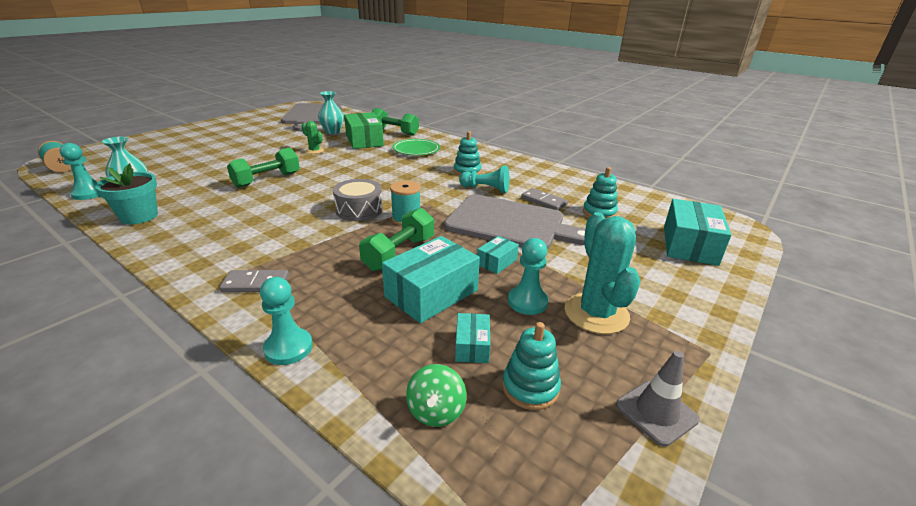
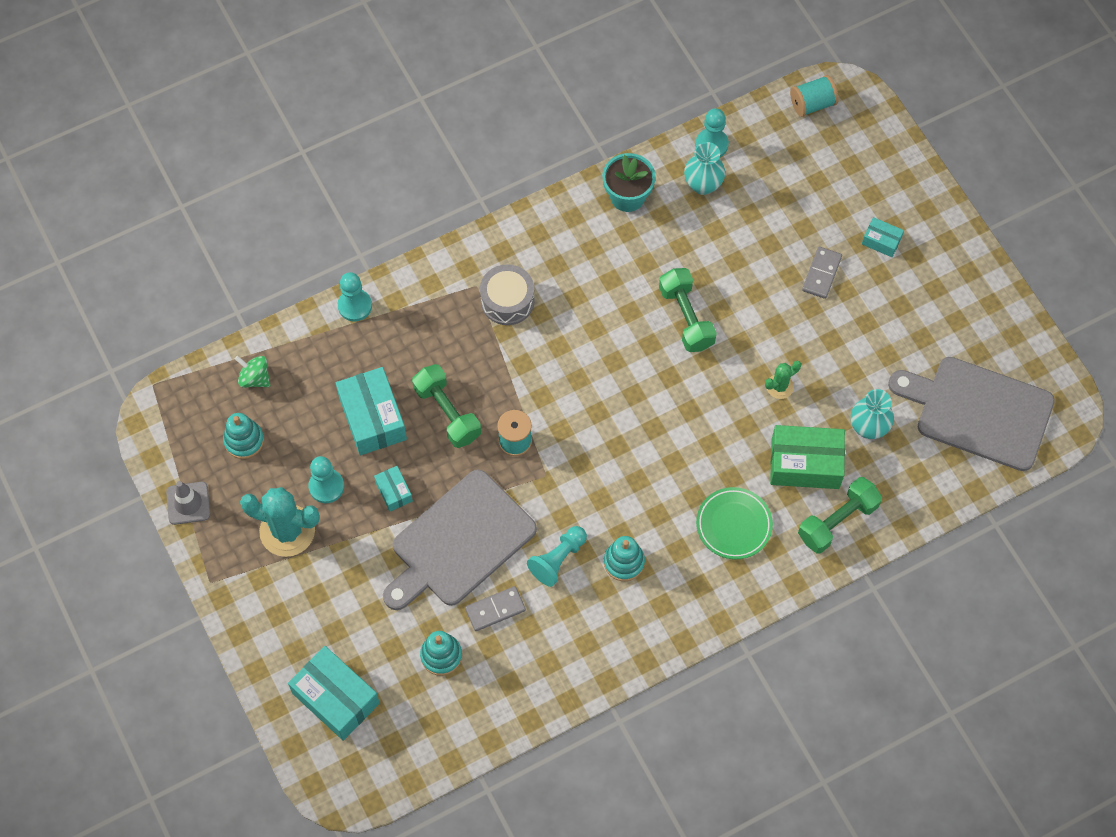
camera: 115 degrees right, 35 degrees up
grey domino [220,270,289,292] -> grey domino moved to [802,247,842,299]
grey drum [333,179,383,221] -> grey drum moved to [480,264,535,325]
turquoise box [455,313,490,363] -> turquoise box moved to [862,217,904,257]

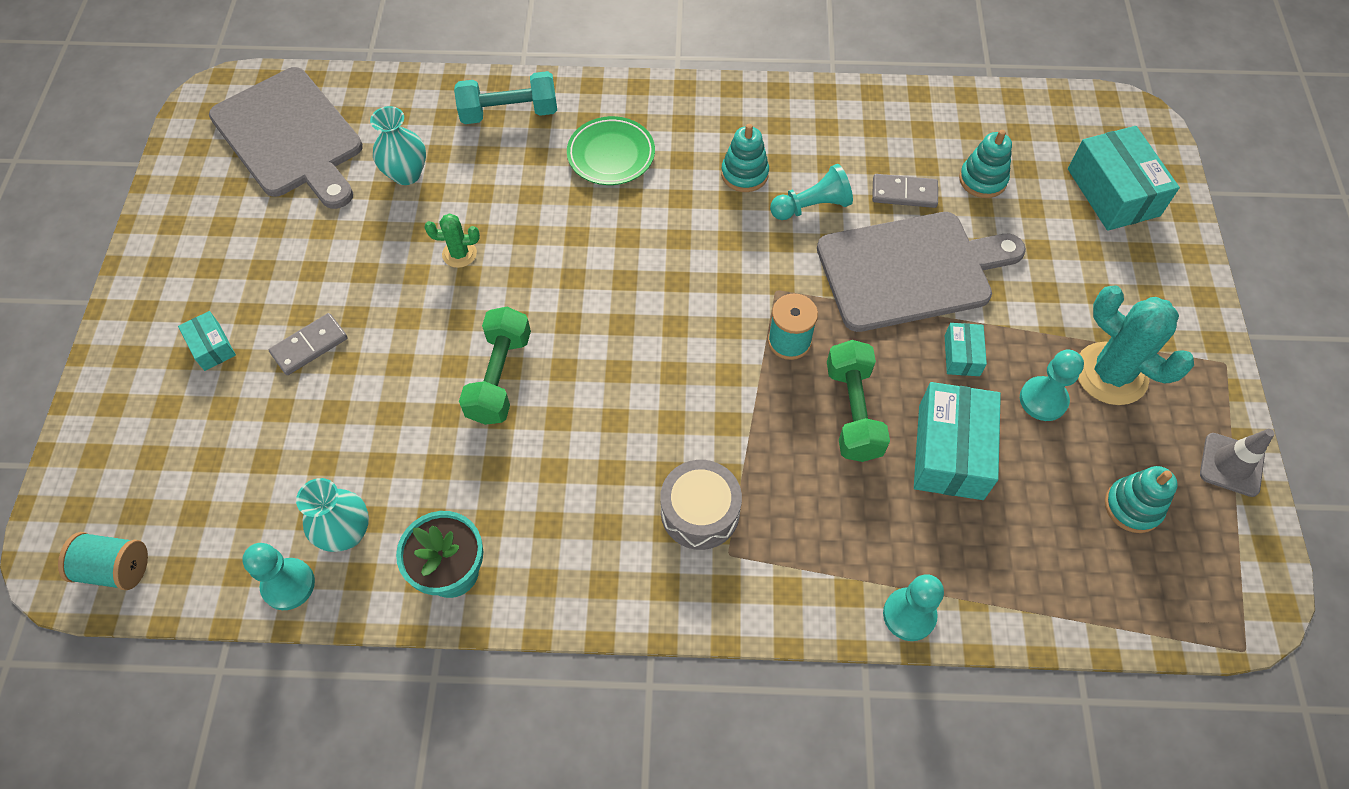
camera: 150 degrees left, 5 degrees down
green spinning top [235,356,270,388] -> none
green box [770,425,845,489] -> none
green dumbbell [798,477,882,553] -> turquoise dumbbell [454,71,557,124]

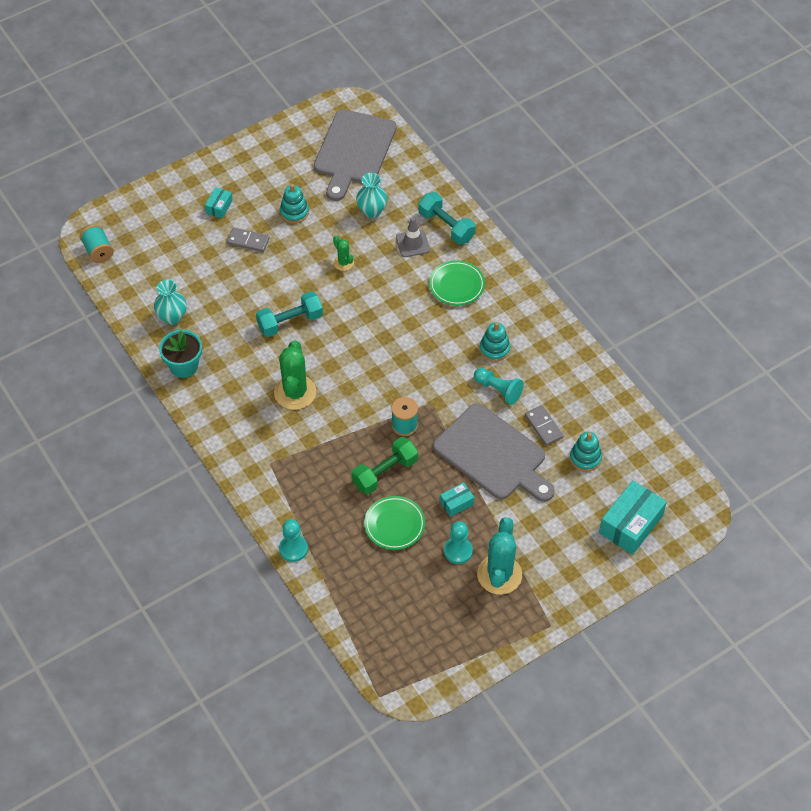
camera: 55 degrees right, 5 degrees down
turquoise pawn [242,543,315,610] -> none
green dumbbell [459,307,531,425] -> turquoise dumbbell [256,291,323,337]
grey drum [660,460,742,550] -> none
turquoise box [914,382,1001,500] -> green plate [364,496,425,550]
turquoise stacking toy [1105,466,1178,533] -> turquoise stacking toy moved to [280,184,309,223]
grey traffic cone [1200,429,1275,497] -> grey traffic cone moved to [396,217,430,257]
none -> green cactus [274,340,316,410]

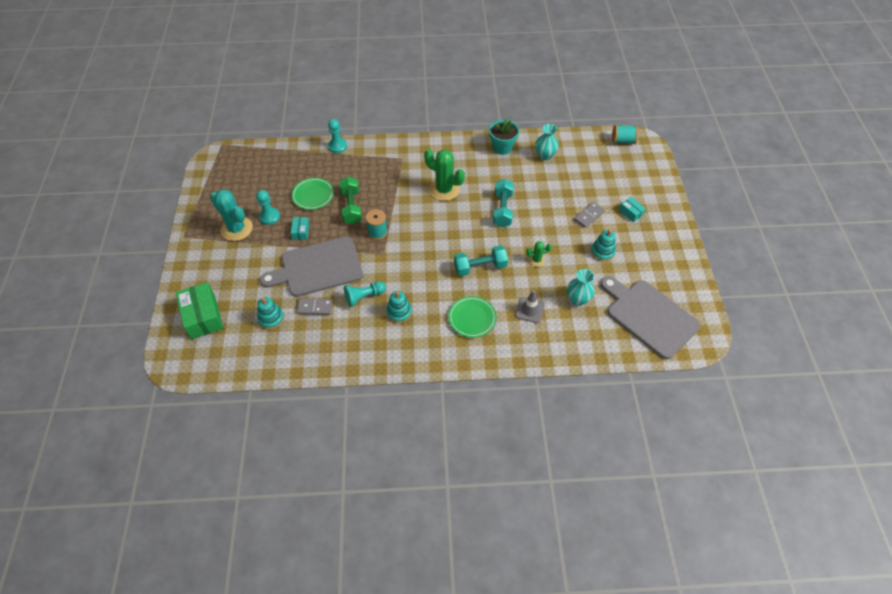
camera: 120 degrees right, 0 degrees up
turquoise dumbbell [418,192,476,245] -> turquoise dumbbell moved to [454,245,508,276]
turquoise box [599,480,667,555] -> green box [176,282,223,339]

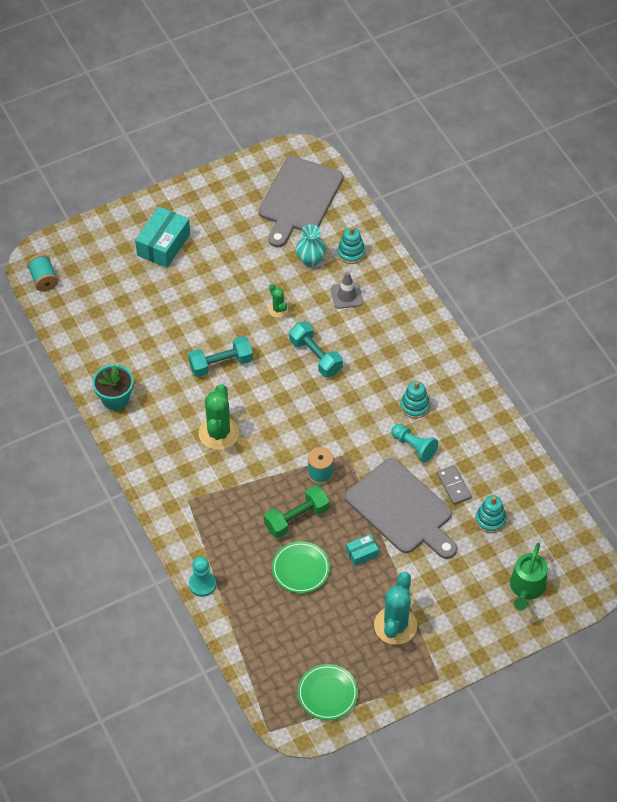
camera: 115 degrees left, 0 degrees up
green box [176,282,223,339] -> green watering can [510,543,548,610]
turquoise pawn [256,190,280,225] -> none
green plate [448,296,496,338] -> green plate moved to [297,664,358,720]
turquoise vase [535,124,559,160] -> none
grey domino [574,202,605,228] -> none
turquoise stacking toy [591,229,616,262] -> turquoise stacking toy moved to [337,227,365,264]
turquoise box [619,197,646,222] -> turquoise box [135,206,190,268], size x1.98

